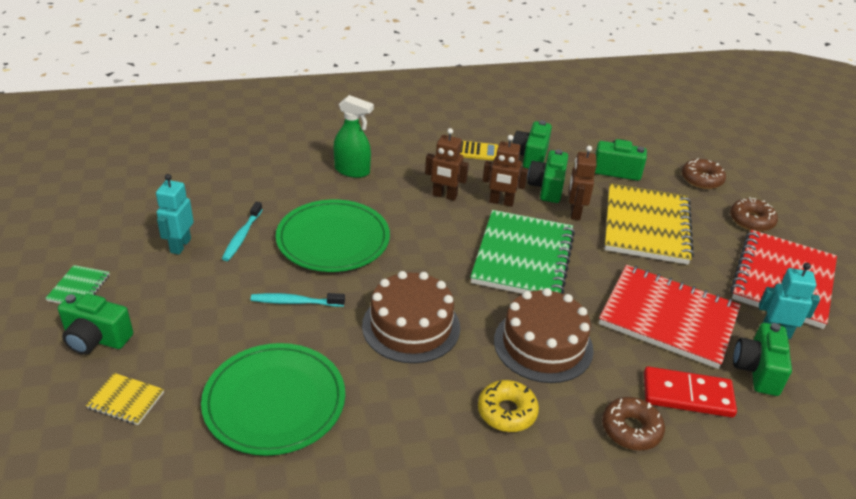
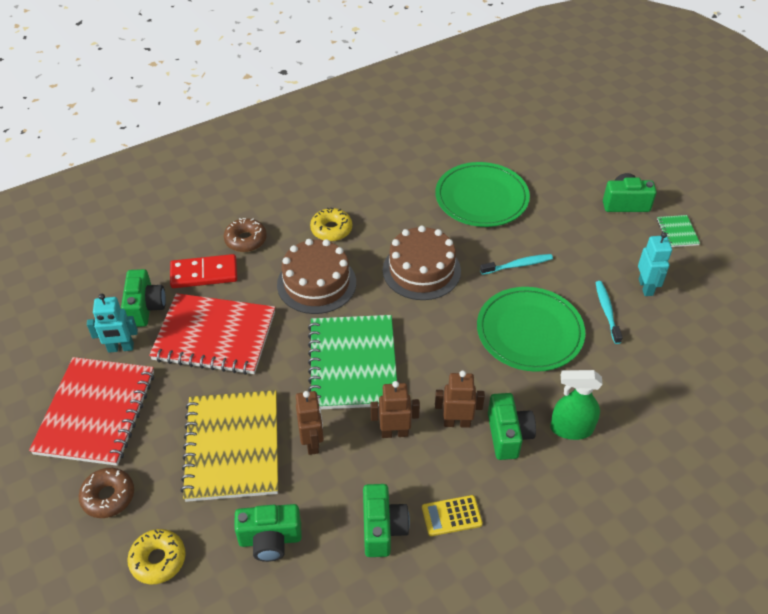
camera: 165 degrees right, 10 degrees up
yellow notebook [86,373,164,425] -> none
green camera [528,149,568,203] -> green camera moved to [488,393,536,460]
brown donut [682,158,726,189] -> yellow donut [127,529,186,584]

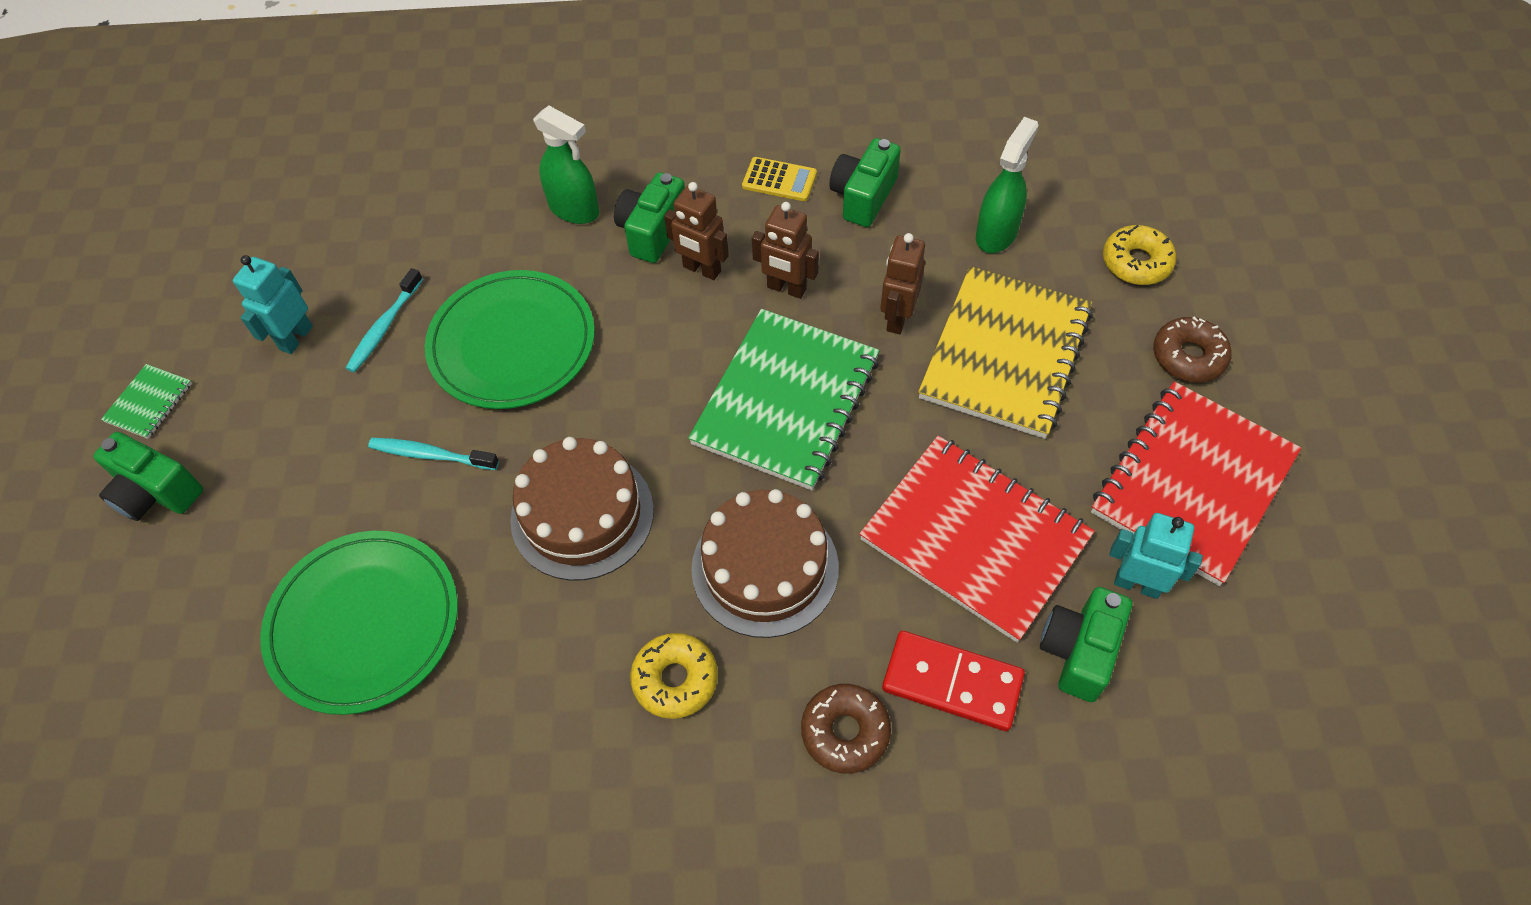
camera: 150 degrees left, 10 degrees up
green camera [234,504,302,562] -> green spray bottle [976,117,1038,253]

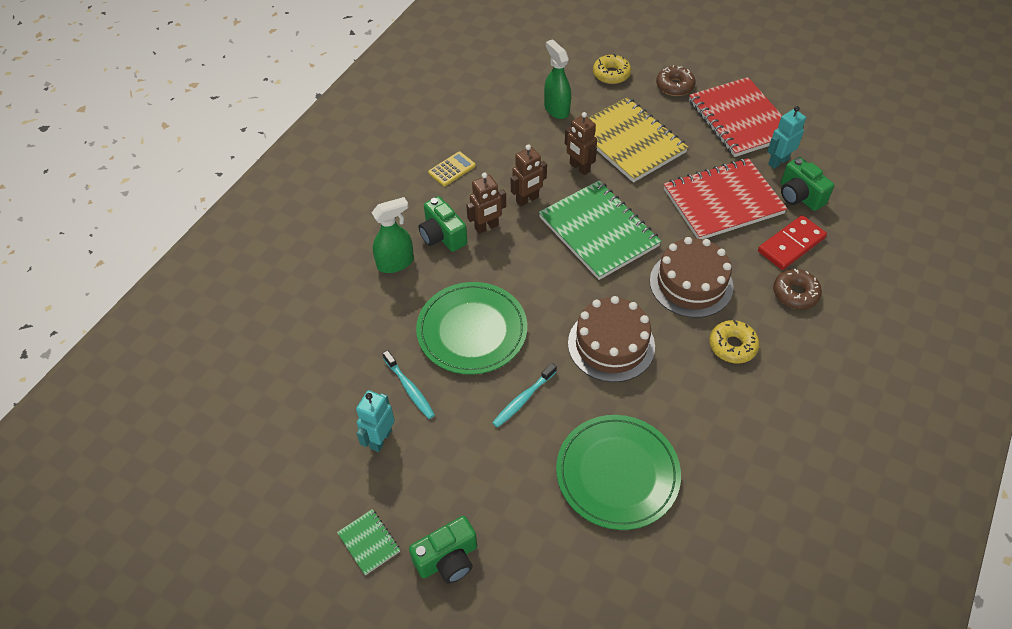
camera: 60 degrees left, 5 degrees down
turquoise robot [233,255,313,354] -> turquoise robot turned 60 degrees clockwise [356,390,395,452]
green camera [829,138,901,227] -> none

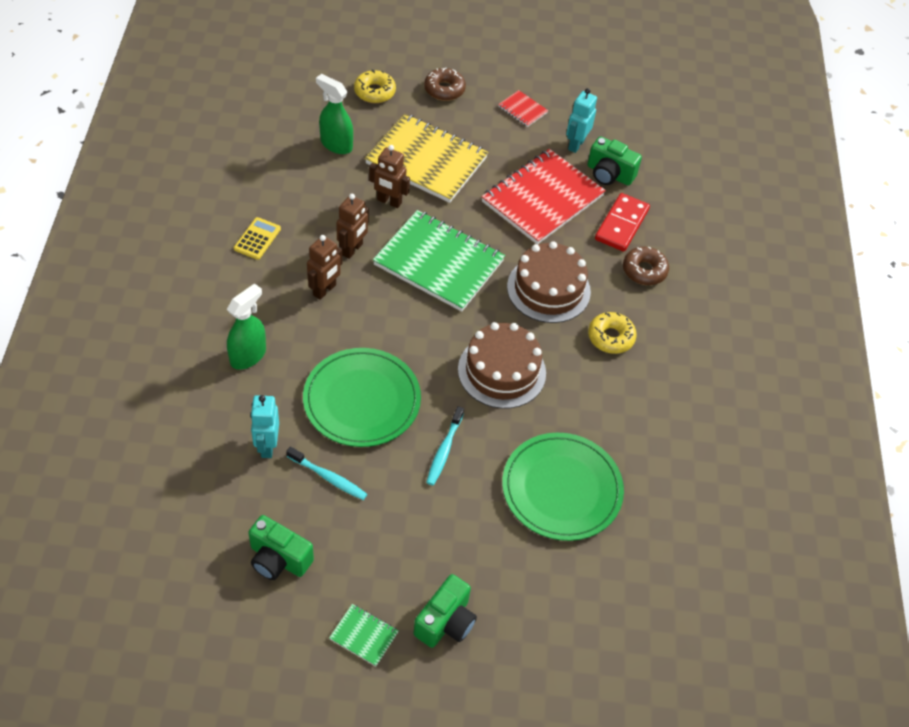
camera: 30 degrees left, 0 degrees up
turquoise robot [356,390,395,452] -> turquoise robot moved to [250,395,279,458]
green camera [418,196,467,252] -> green camera moved to [248,515,314,580]
red notebook [689,77,782,157] -> red notebook [498,90,548,127], size x0.42

